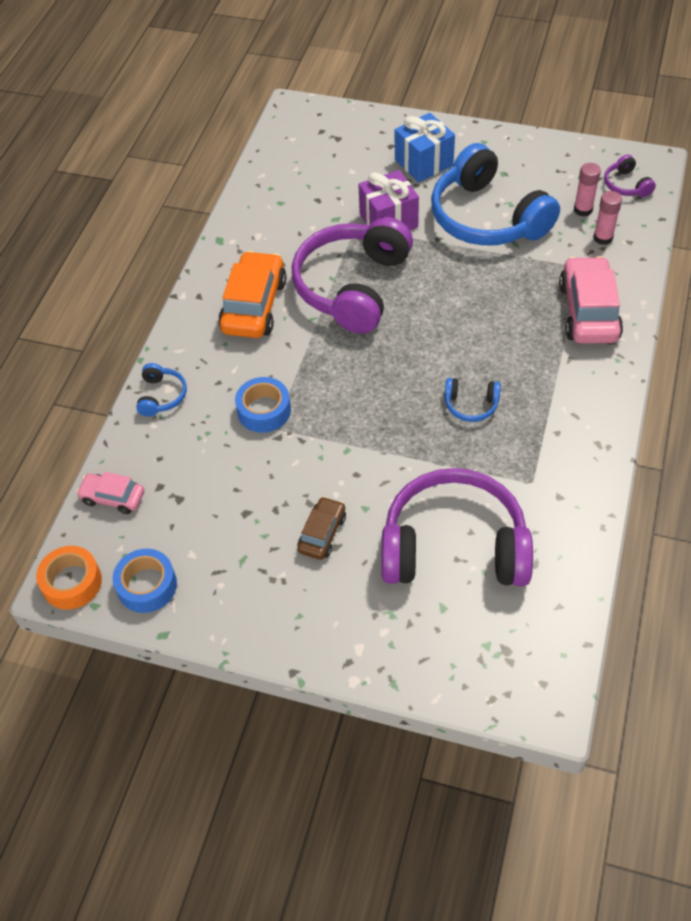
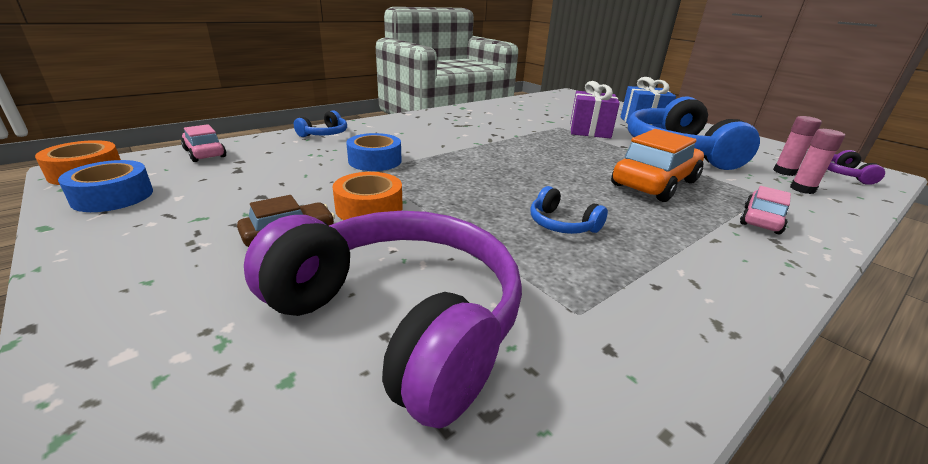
camera: 30 degrees right, 25 degrees down
orange car [218,251,287,338] -> orange car moved to [611,129,704,202]
purple headphones [292,217,413,333] -> none
pink car [559,256,623,344] -> pink car [740,186,791,235], size x0.55
none -> orange tape [333,172,403,220]

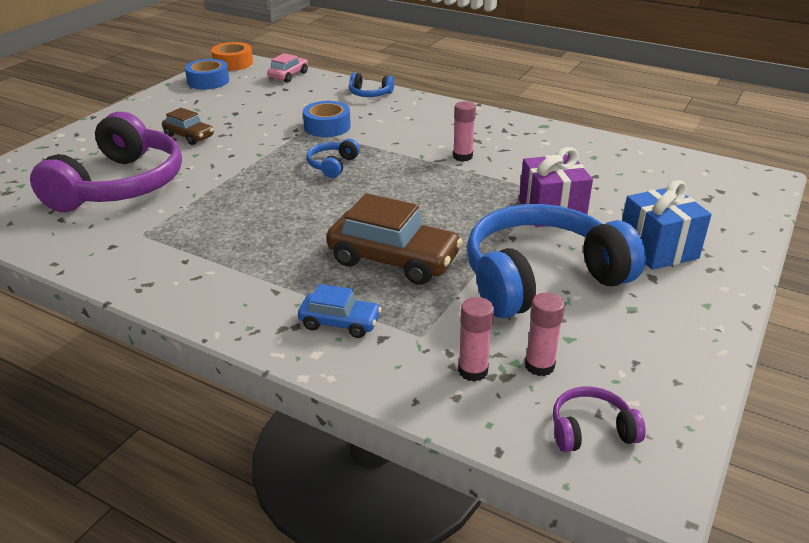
camera: 70 degrees right, 5 degrees up
orange tape [333,172,403,220] -> none
blue headphones [530,186,608,234] -> blue headphones moved to [307,139,360,178]
orange car [611,129,704,202] -> brown car [326,193,463,285]
pink car [740,186,791,235] -> blue car [298,284,382,338]
none -> pink glue stick [453,101,476,161]

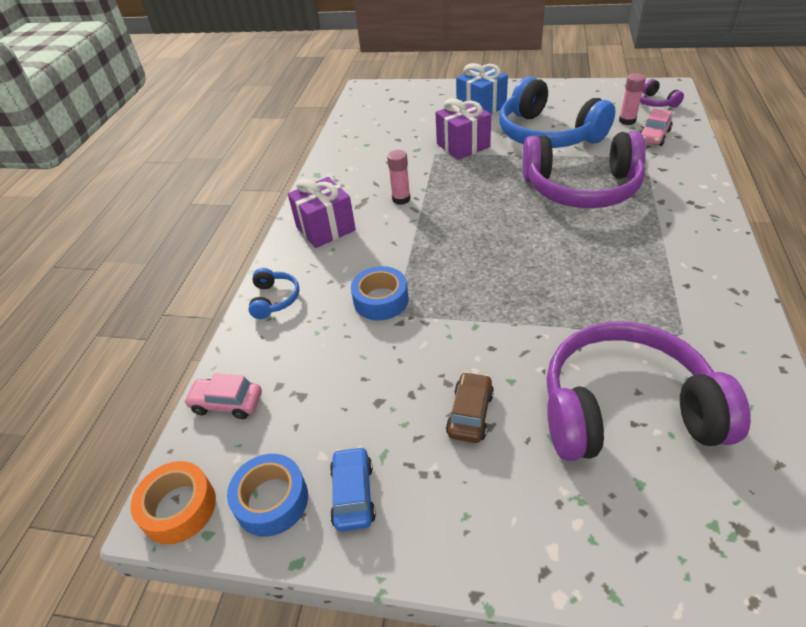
camera: 105 degrees left, 10 degrees up
blue car [298,284,382,338] -> blue car moved to [330,446,376,531]
blue headphones [307,139,360,178] -> none
brown car [326,193,463,285] -> purple headphones [522,131,646,208]
pink glue stick [458,297,494,382] -> pink car [640,109,673,146]
none -> purple gift [288,177,356,248]

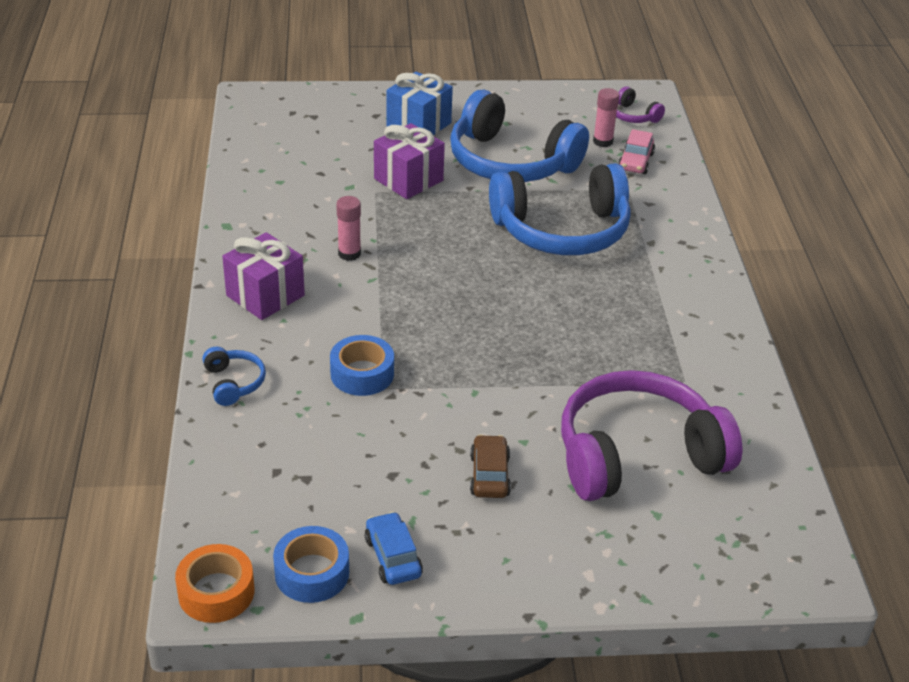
camera: 20 degrees left, 5 degrees down
pink car [184,373,262,419] -> none
purple headphones [522,131,646,208] -> blue headphones [489,163,631,255]

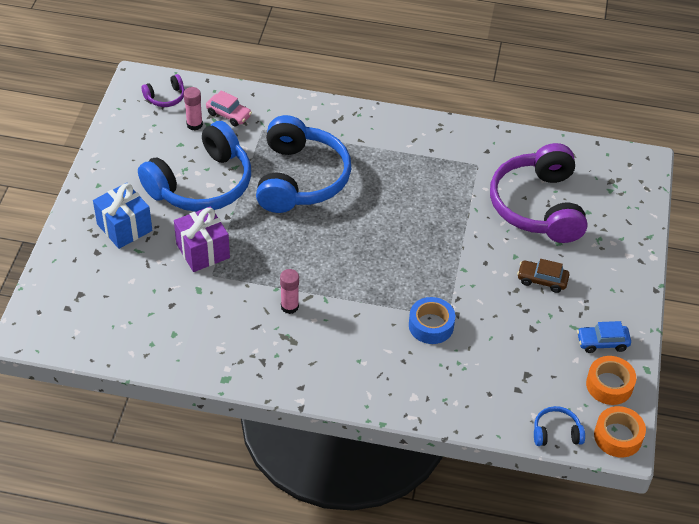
camera: 75 degrees left, 10 degrees up
blue headphones [202,347,266,406] -> blue headphones moved to [534,406,585,446]
purple gift [222,232,305,320] -> none
blue tape [273,526,349,603] -> orange tape [586,356,636,405]

